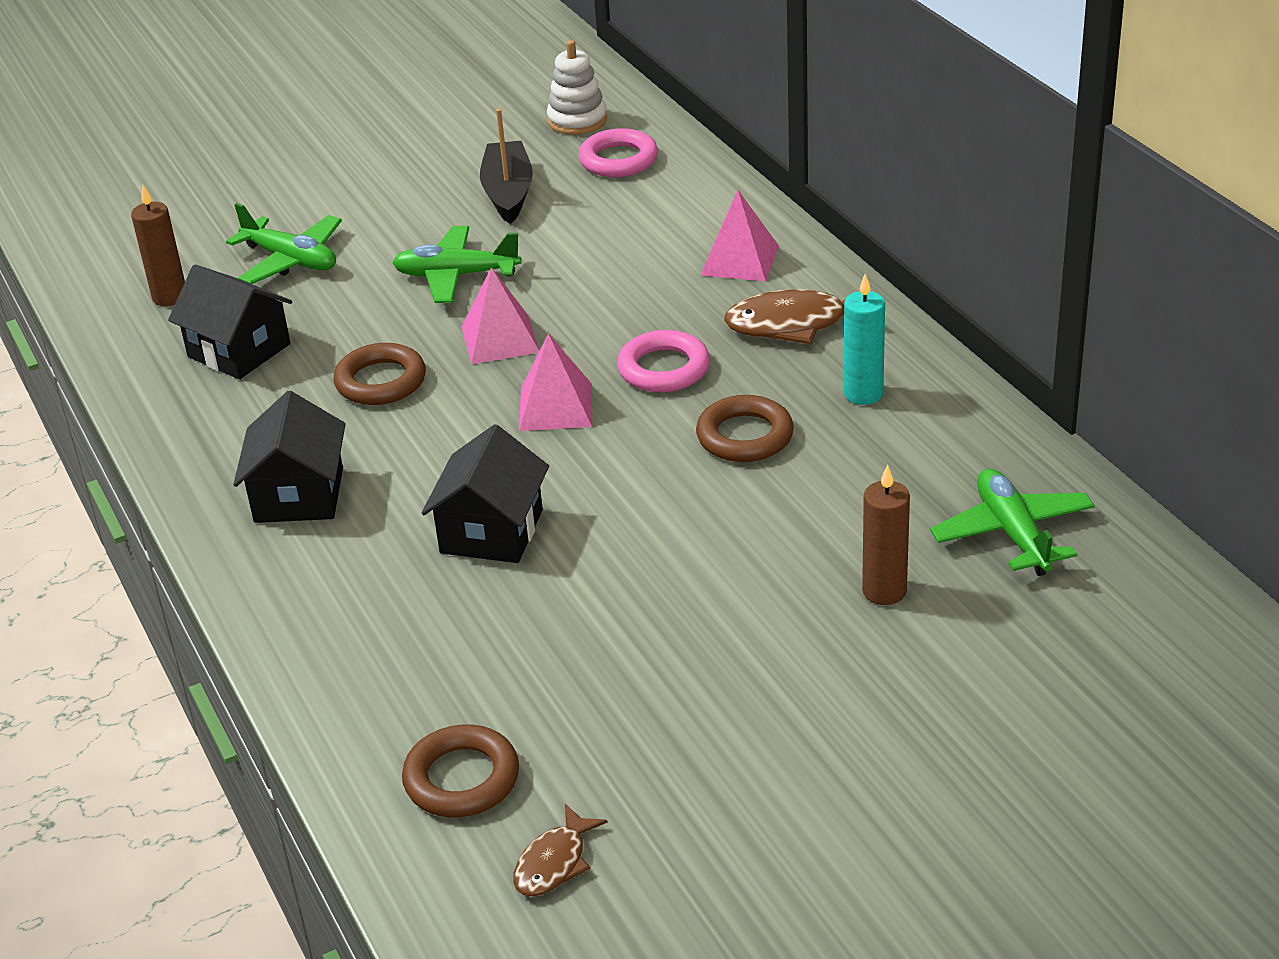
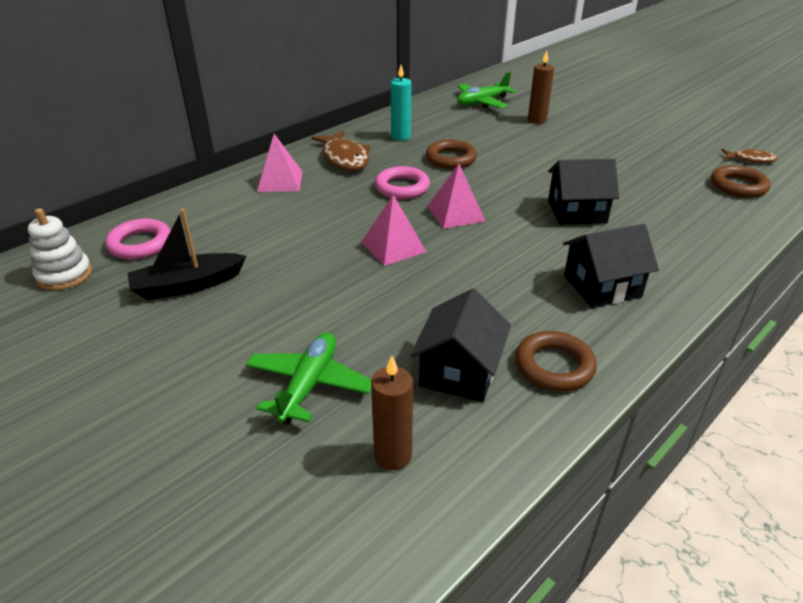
camera: 110 degrees left, 0 degrees up
brown ring [334,343,426,405] -> brown ring moved to [515,331,597,391]
green plane [392,226,521,303] -> none

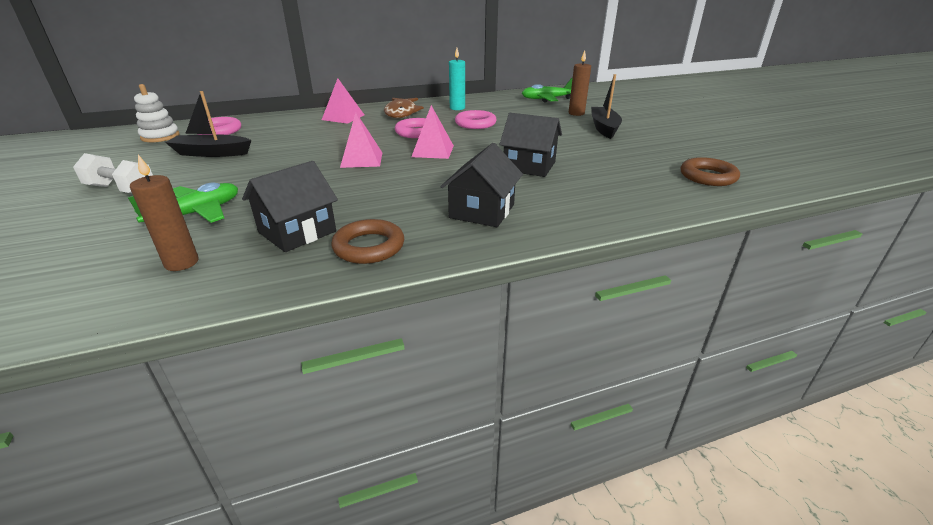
camera: 25 degrees right, 5 degrees down
brown ring [426,140,477,169] -> pink ring [455,110,497,129]
black house [563,224,659,308] -> black house turned 75 degrees counterclockwise [441,143,523,227]
brown fish [721,148,777,163] -> none
none -> white dumbbell [73,153,153,193]
none -> black boat [591,74,622,139]

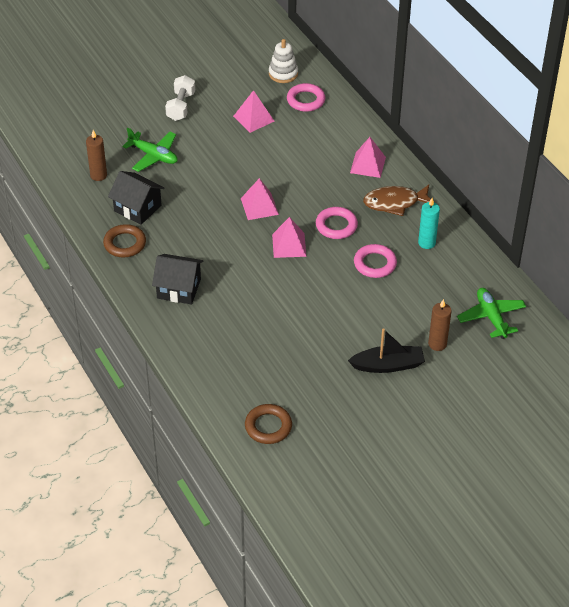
camera: 80 degrees right, 15 degrees up
black boat [165,91,251,157] -> pink pyramid [233,90,274,133]
black house [500,113,562,177] -> none

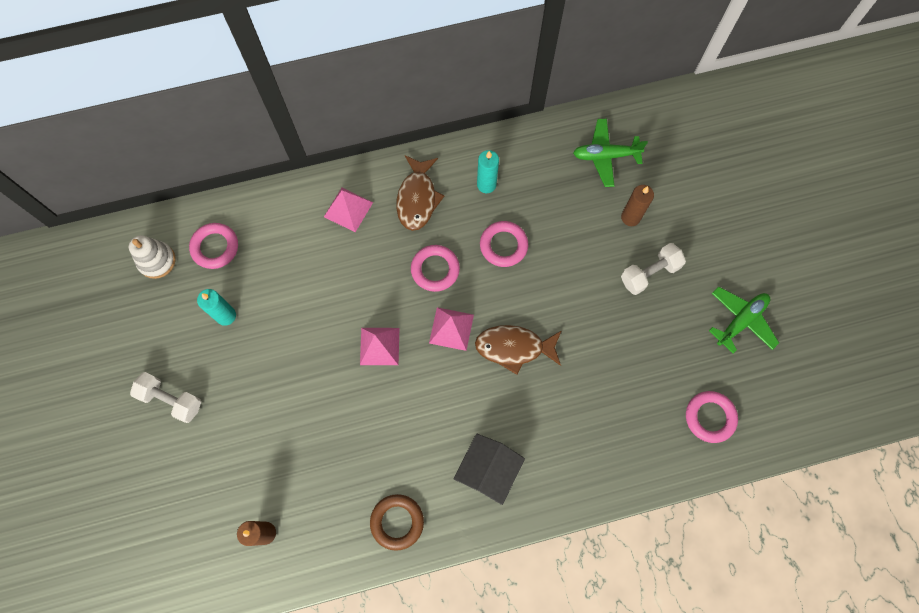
camera: 75 degrees left, 25 degrees up
black house [108,171,165,225] -> none
green plane [123,127,178,172] -> green plane moved to [709,287,779,353]
pink pyramid [233,90,274,133] -> turquoise candle [197,289,236,326]
brown ring [245,404,292,444] -> pink ring [686,391,738,443]
black boat [348,328,425,373] -> white dumbbell [621,243,686,295]
none -> brown fish [475,325,562,375]

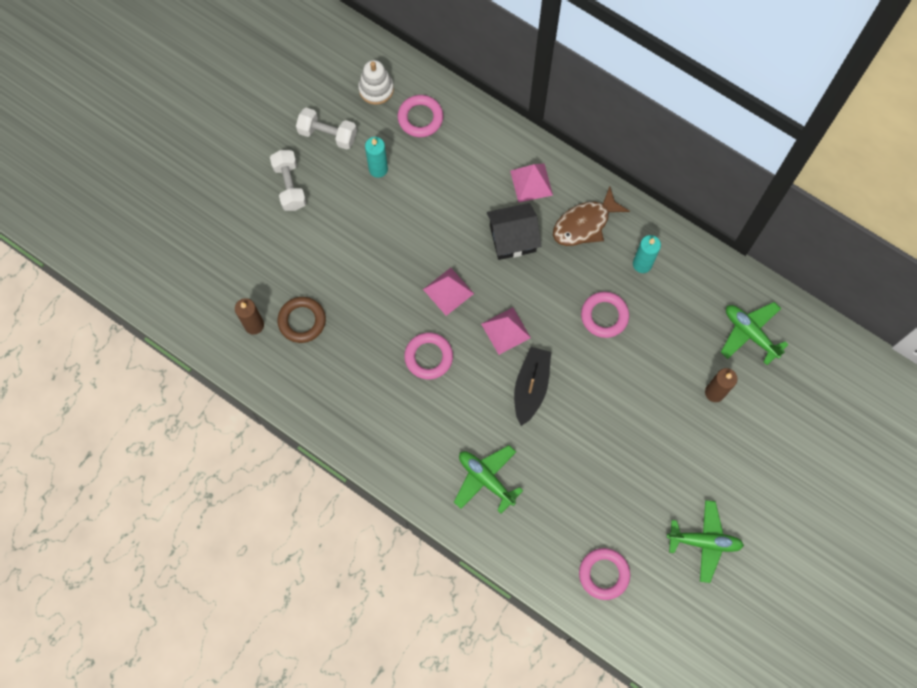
camera: 50 degrees right, 0 degrees up
brown ring [370,494,424,551] -> brown ring moved to [277,297,326,343]
pink ring [411,245,460,292] -> pink ring moved to [404,333,453,379]
black house [454,434,525,505] -> black house moved to [487,203,541,260]
brown fish [475,325,562,375] -> black boat [514,347,551,426]
white dumbbell [621,243,686,295] -> white dumbbell moved to [296,108,357,150]
none -> green plane [454,445,523,514]

